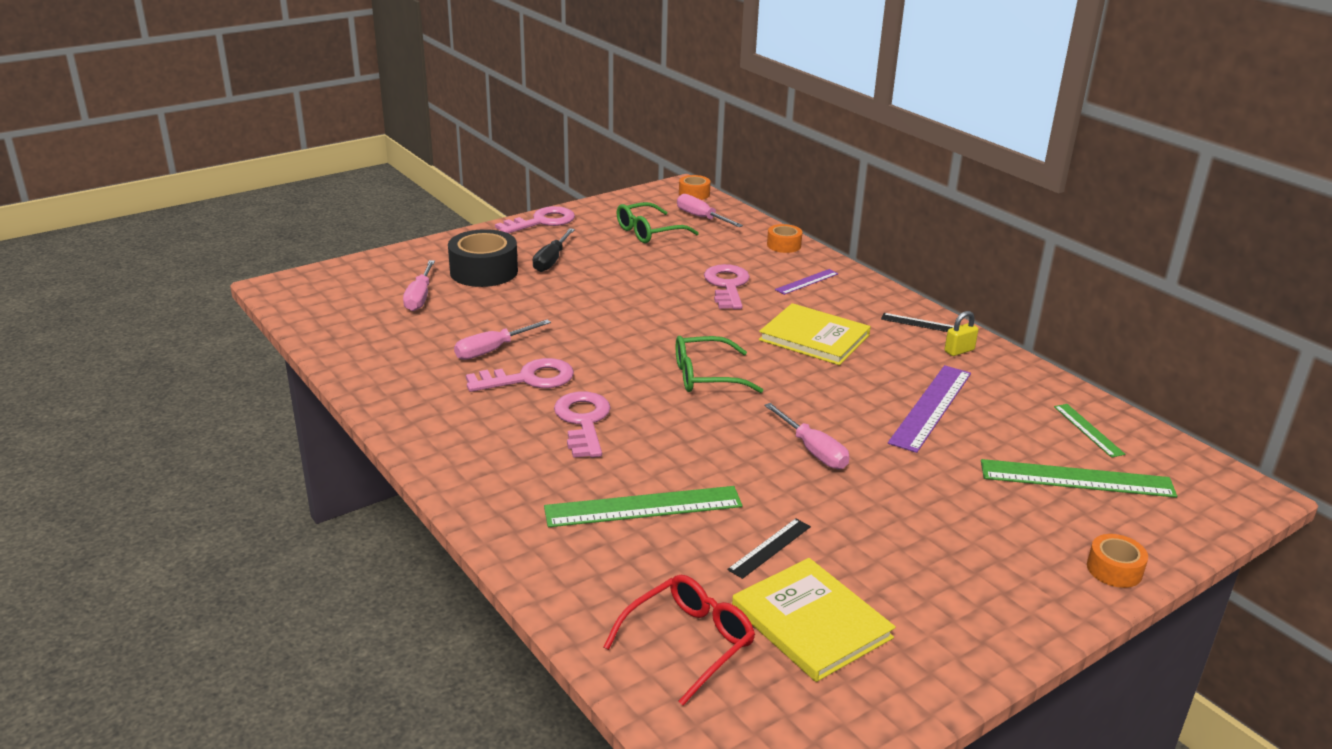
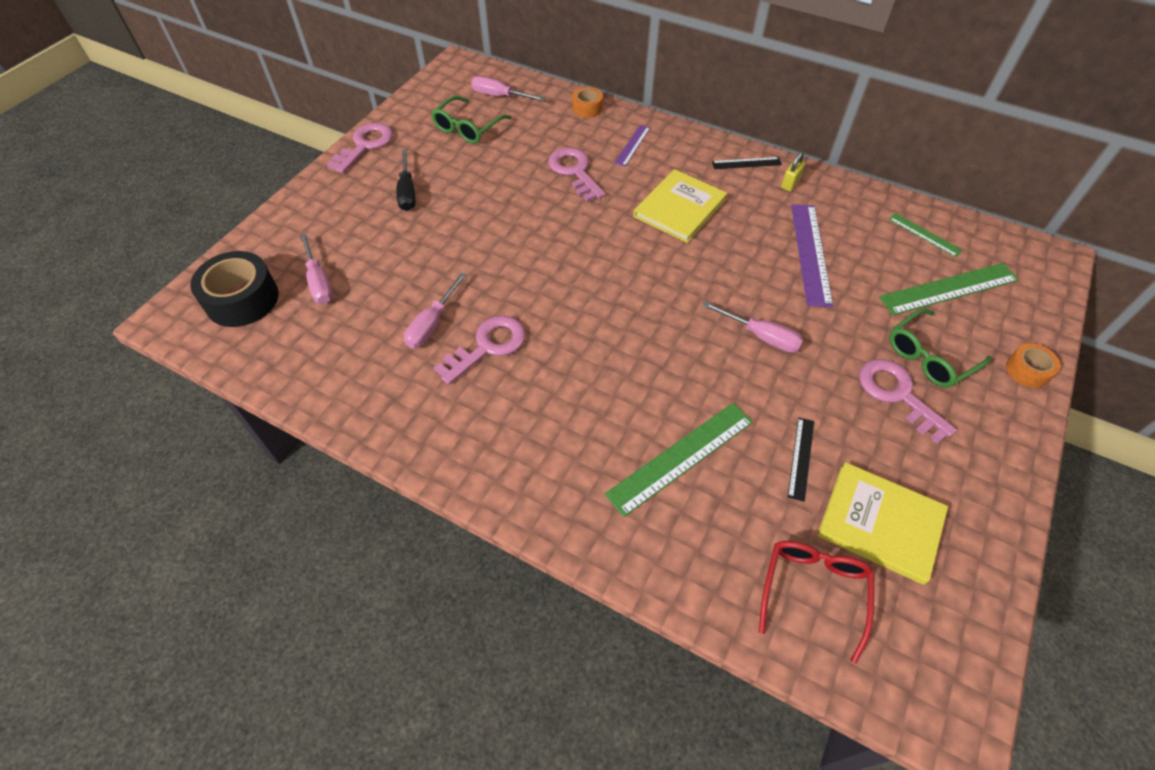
camera: 25 degrees left, 25 degrees up
black tape [448,229,518,287] -> black tape moved to [190,251,279,327]
pink key [554,392,611,458] -> pink key moved to [859,359,957,444]
green glasses [676,336,763,393] -> green glasses moved to [889,308,992,388]
orange tape [679,175,711,200] -> none
yellow book [759,303,871,365] -> yellow book turned 60 degrees counterclockwise [633,169,727,243]

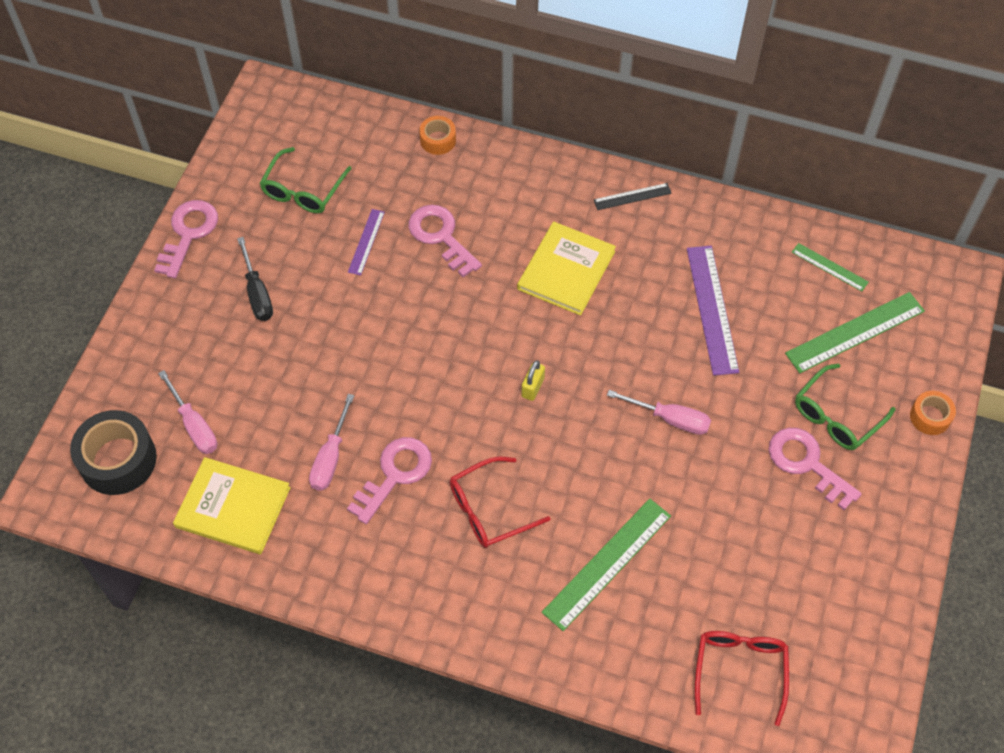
camera: 10 degrees left, 5 degrees up
pink screwdriver [471,76,546,101] -> none
purple ruler [615,125,650,167] -> purple ruler moved to [348,209,385,275]
yellow padlock [781,151,806,192] -> yellow padlock moved to [521,360,545,401]
black ruler [788,418,814,502] -> none
yellow book [817,462,948,585] -> yellow book moved to [173,457,291,554]
none -> red glasses [450,457,551,548]

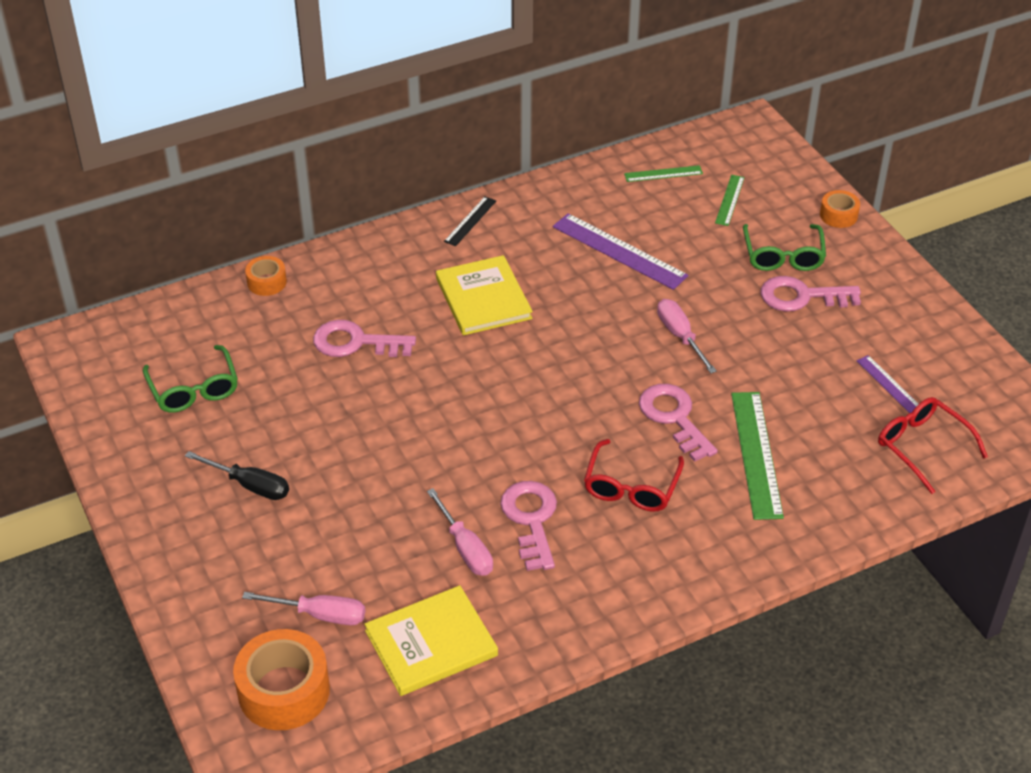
camera: 45 degrees left, 15 degrees down
black tape [70,410,157,495] -> orange tape [233,629,330,730]
pink key [154,200,218,278] -> pink key moved to [639,384,718,462]
purple ruler [348,209,385,275] -> purple ruler moved to [857,355,918,413]
yellow padlock [521,360,545,401] -> none
pink screwdriver [607,390,711,435] -> pink screwdriver turned 90 degrees counterclockwise [657,299,717,373]
green ruler [785,292,925,373] -> green ruler [715,175,745,226], size x0.54

